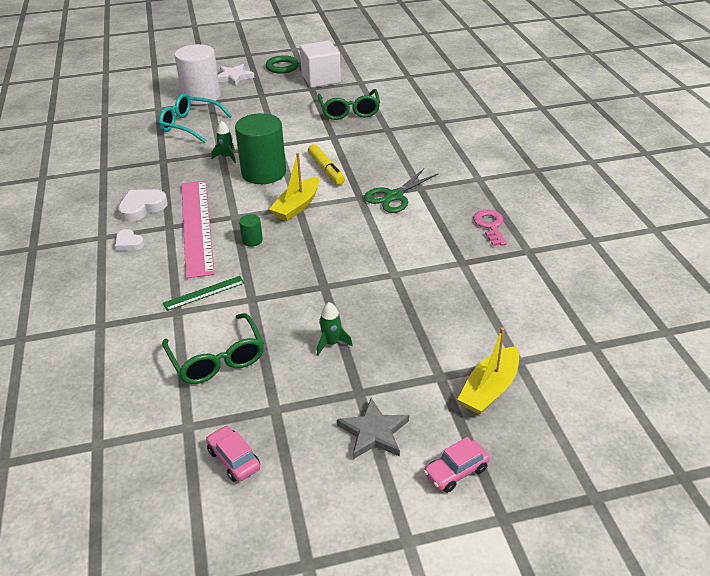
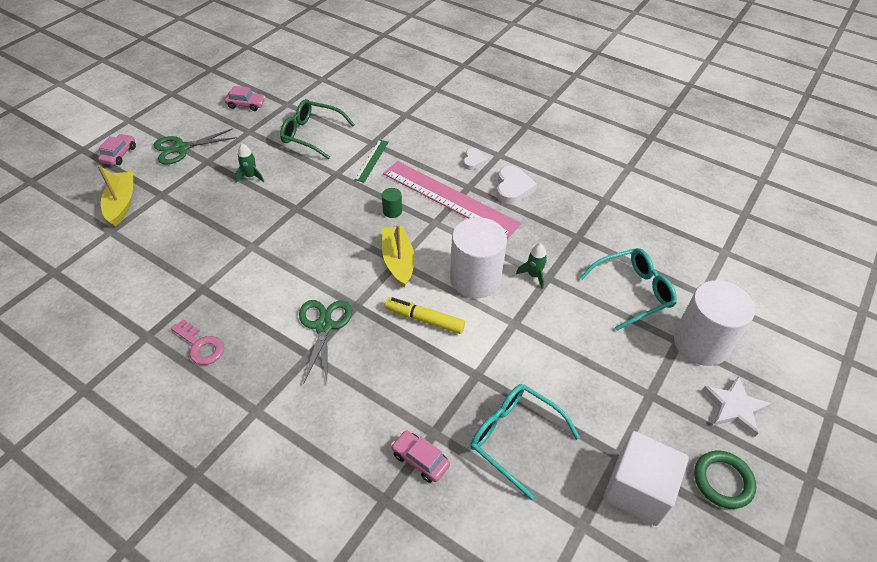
camera: 135 degrees right, 10 degrees up
white heart [115,229,144,251] -> white heart turned 105 degrees clockwise [463,148,487,170]
green cylinder [235,113,286,184] -> white cylinder [450,217,507,298]
green glasses [317,89,380,120] -> turquoise glasses [470,384,580,500]
grey star [337,398,409,459] -> green scissors [154,128,237,165]
none -> pink car [391,430,450,483]

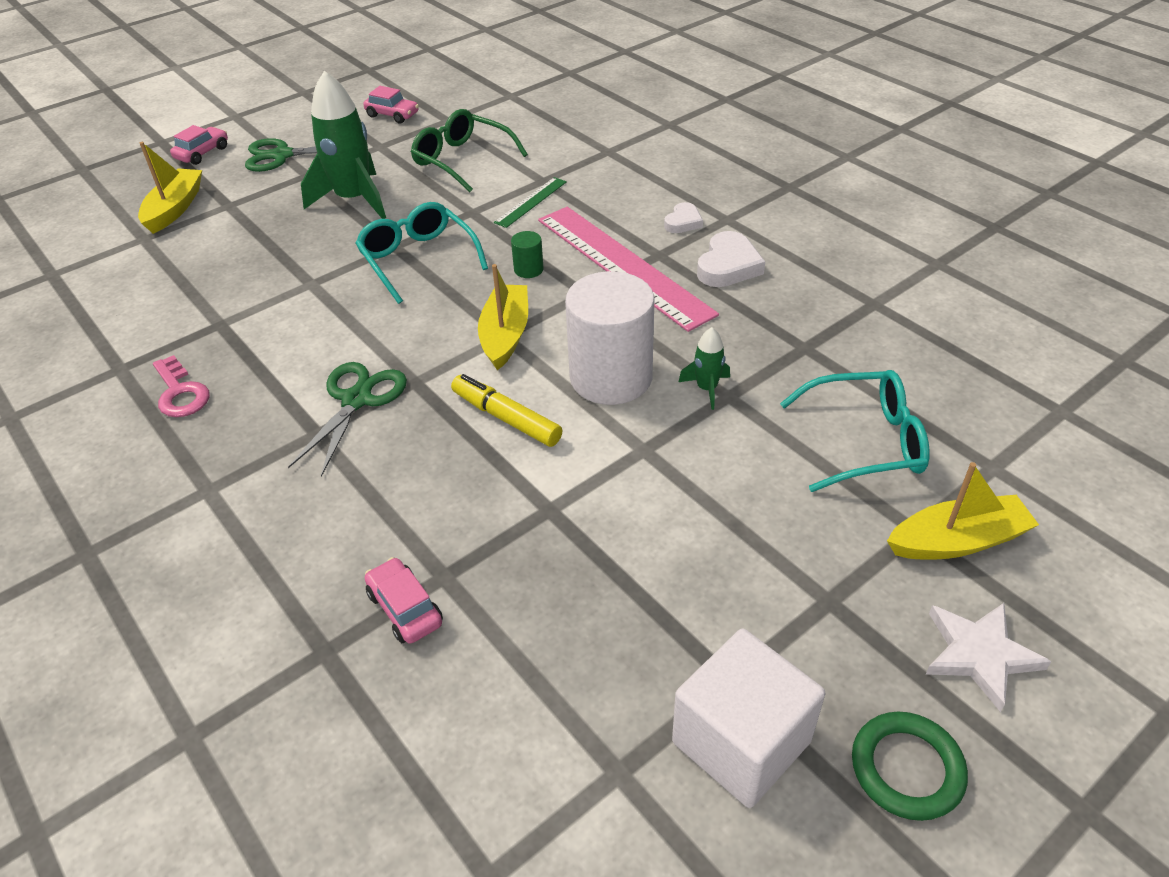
camera: 20 degrees right, 5 degrees down
green rocket [235,143,264,183] -> green rocket [301,71,386,219], size x2.15
turquoise glasses [470,384,580,500] -> turquoise glasses moved to [355,202,488,304]
white cylinder [674,280,755,366] -> yellow boat [887,462,1039,559]

